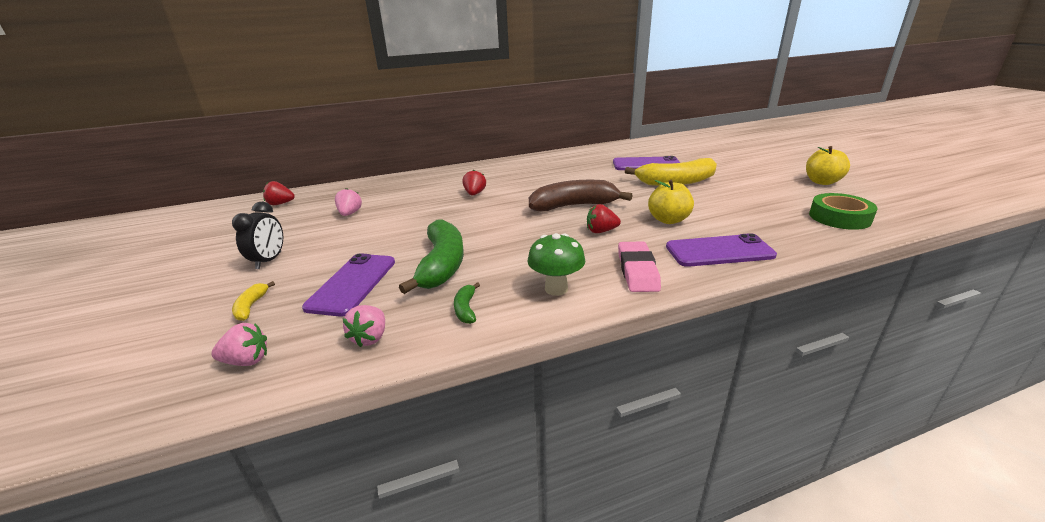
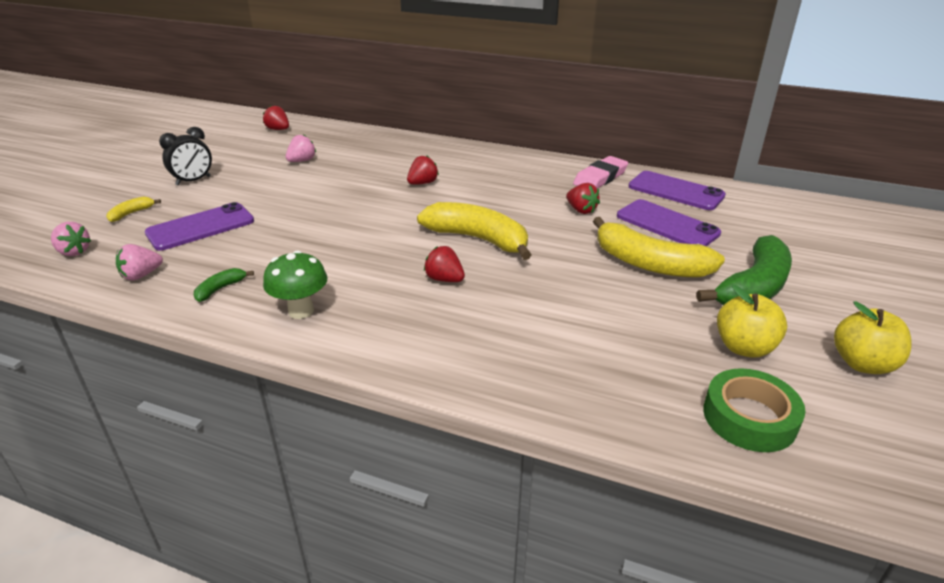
camera: 40 degrees right, 5 degrees up
green banana [399,220,464,294] -> green banana moved to [696,235,792,305]
brown banana [529,180,633,211] -> yellow banana [417,202,531,260]
pink eraser [618,241,661,292] -> pink eraser moved to [573,156,628,188]
yellow apple [648,180,694,224] -> yellow apple moved to [717,285,787,358]
purple phone [666,233,777,267] -> purple phone moved to [628,171,726,210]
none -> red strawberry [566,183,600,214]

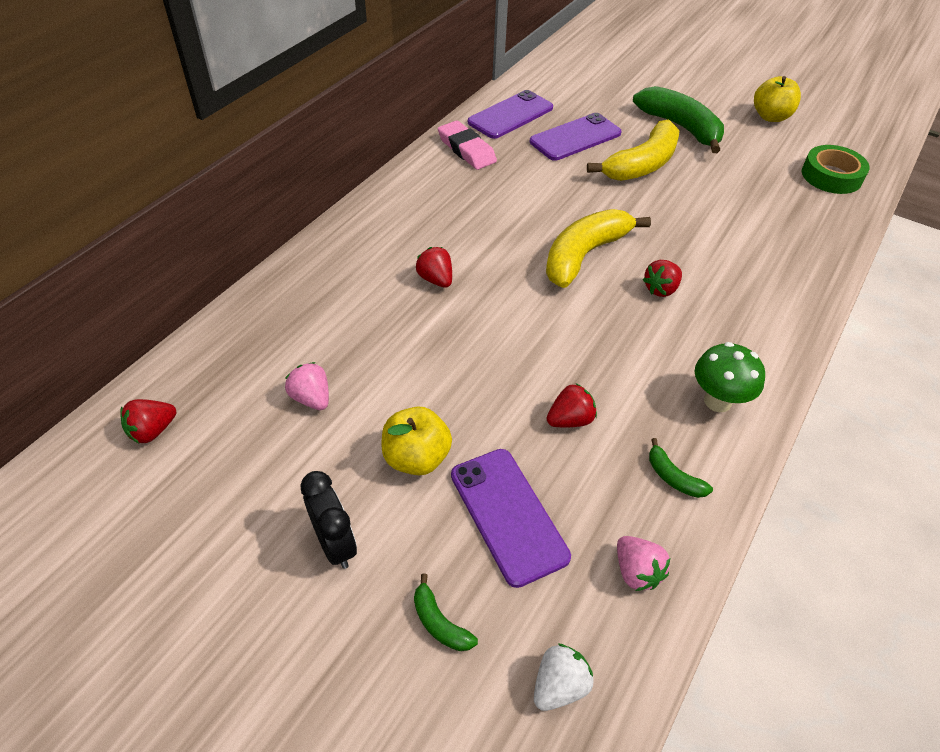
camera: 80 degrees left, 15 degrees up
pink strawberry [51,222,91,256] -> white strawberry [534,643,594,711]
yellow banana [106,197,161,222] -> green banana [414,574,478,651]
red strawberry [566,183,600,214] -> red strawberry moved to [547,383,597,427]
yellow apple [717,285,787,358] -> yellow apple moved to [381,406,452,475]

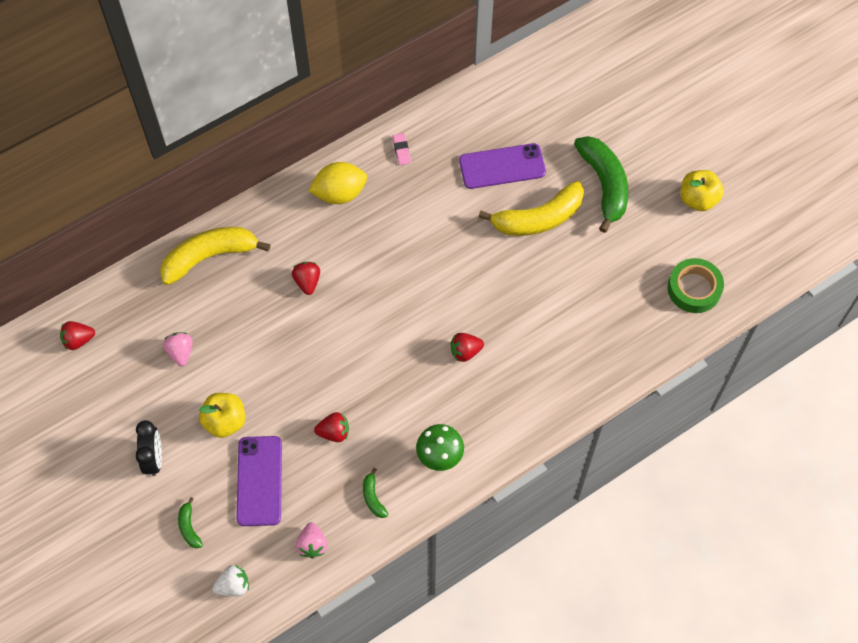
camera: 25 degrees right, 15 degrees up
pink eraser [438,121,497,170] -> pink eraser [393,133,411,165], size x0.53
purple phone [468,90,553,139] -> none
yellow banana [546,209,651,288] -> yellow banana moved to [160,227,271,285]
none -> yellow lemon [308,162,367,204]

